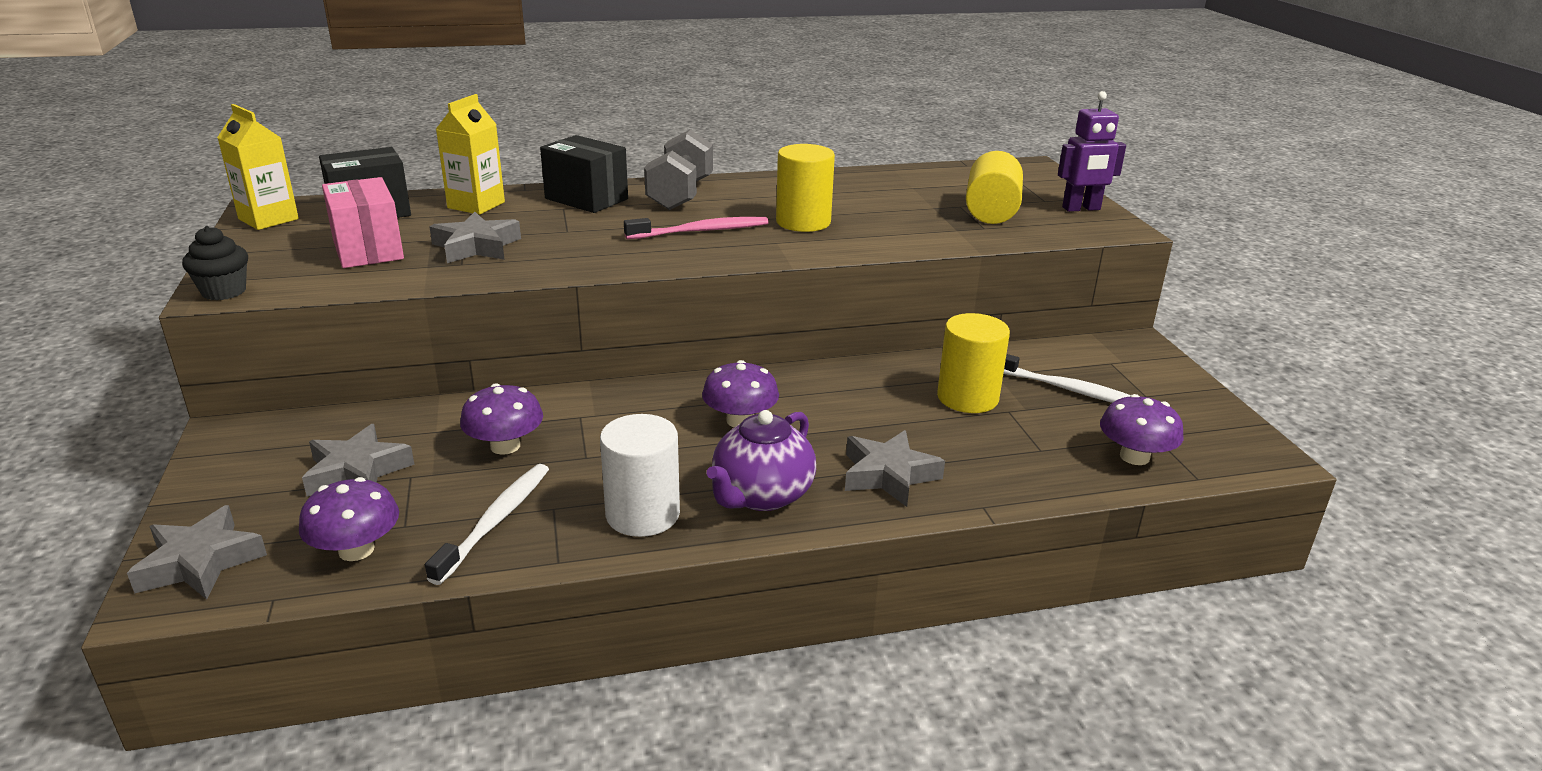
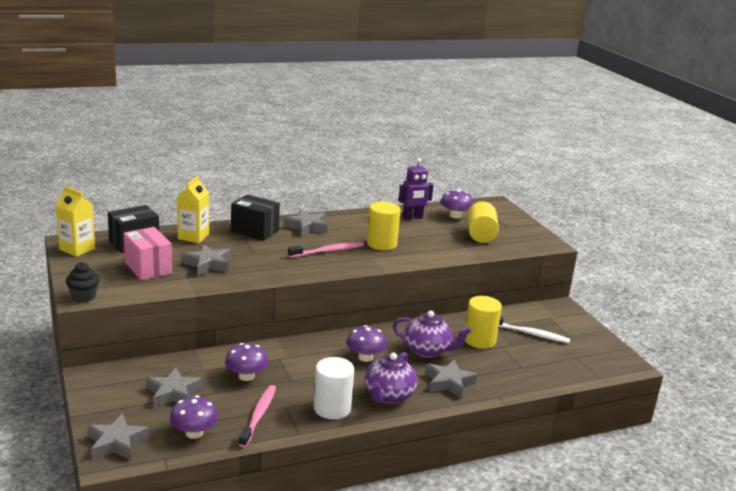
camera: 10 degrees left, 5 degrees down
white toothbrush [425,464,549,585] -> pink toothbrush [239,385,276,447]
grey dumbbell [644,130,713,210] -> grey star [284,209,327,236]
purple robot [1058,91,1126,212] -> purple robot moved to [399,158,433,220]
purple mushroom [1100,394,1183,465] -> purple mushroom moved to [440,189,473,218]
none -> purple teapot [393,311,472,358]

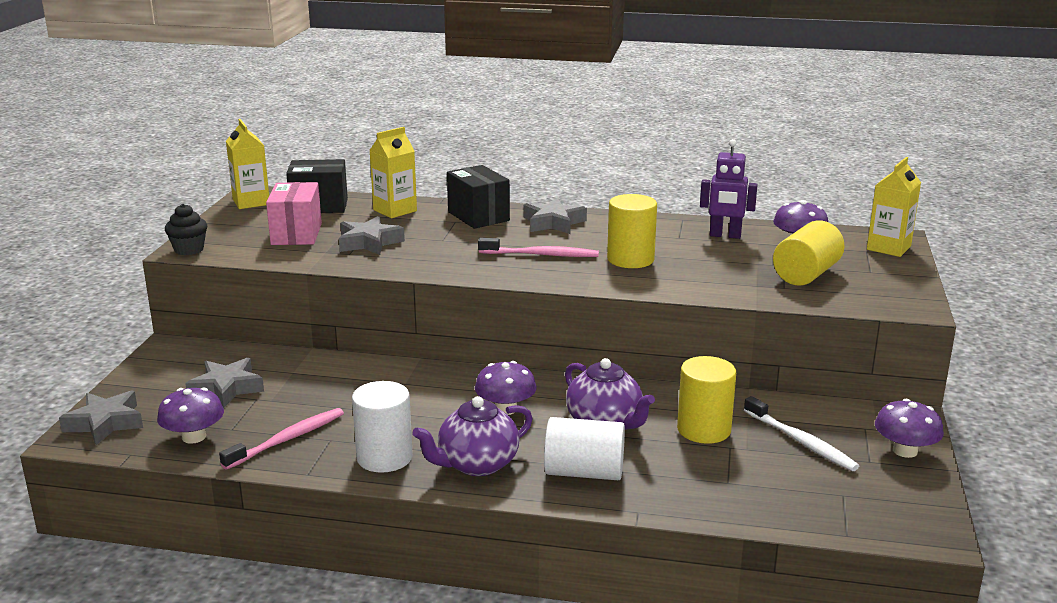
camera: 35 degrees right, 0 degrees up
purple mushroom [225,343,268,381] -> purple mushroom moved to [875,399,944,458]
grey star [425,359,478,399] -> white cylinder [544,417,625,480]
none -> yellow carton [867,157,921,257]

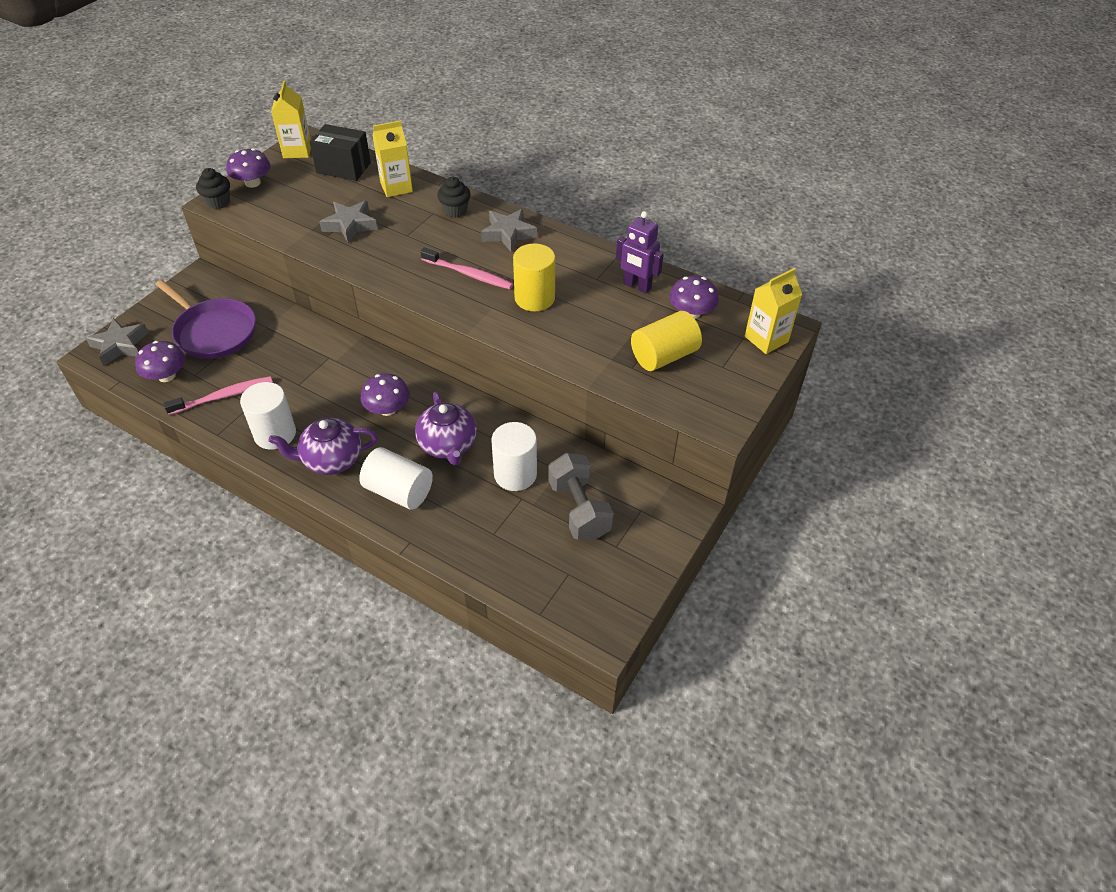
camera: 20 degrees right, 25 degrees up
grey star [185,358,264,408] -> purple pan [155,280,256,359]
pink box [266,182,322,245] -> none
black box [447,165,510,229] -> black cupcake [437,177,471,218]
yellow cylinder [677,356,736,444] -> white cylinder [491,422,537,491]
white toothbrush [744,396,859,471] -> grey dumbbell [548,453,614,541]
purple mushroom [875,399,944,458] -> purple mushroom moved to [226,148,270,188]

